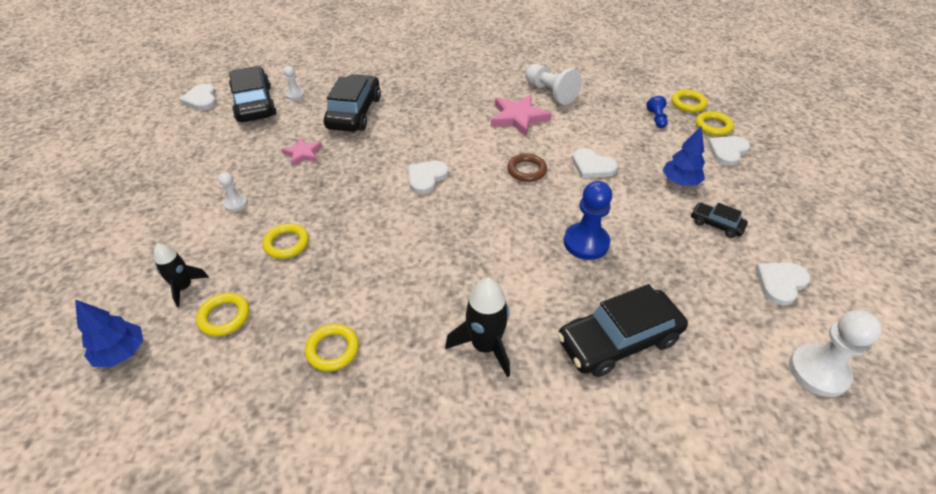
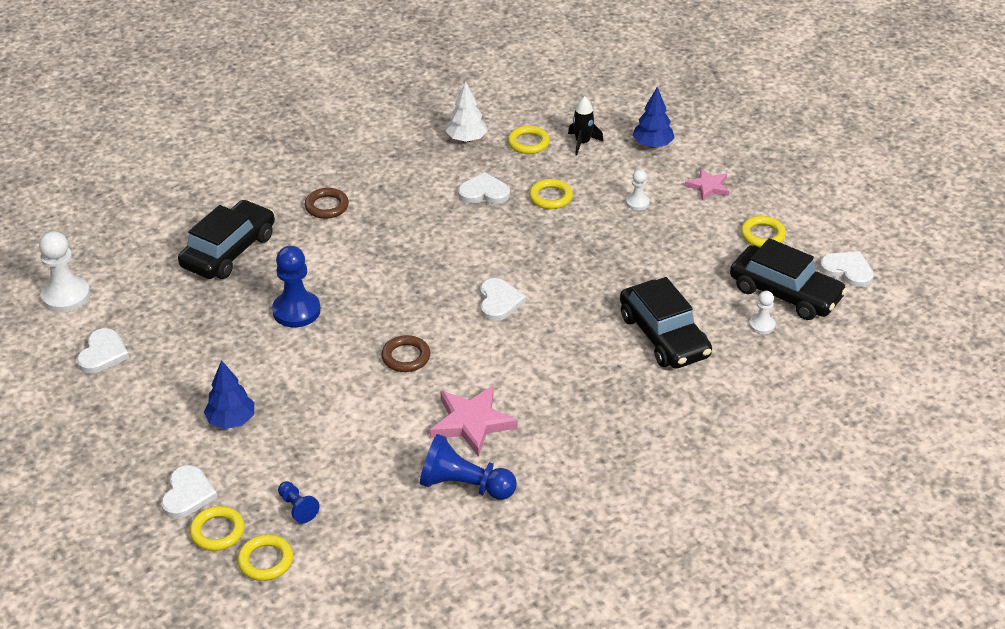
camera: 145 degrees right, 5 degrees down
blue tree [75,299,143,367] -> blue tree moved to [632,87,675,148]
pink star [281,138,322,166] -> pink star moved to [685,168,729,201]
yellow ring [305,324,359,371] -> yellow ring moved to [741,216,786,247]
black rocket [445,278,510,377] -> brown ring [304,188,349,219]
white pawn [525,64,582,105] -> blue pawn [420,434,517,500]
white heart [572,148,618,178] -> white heart moved to [458,172,510,204]
black car [691,202,748,238] -> none
none -> white tree [446,81,487,142]

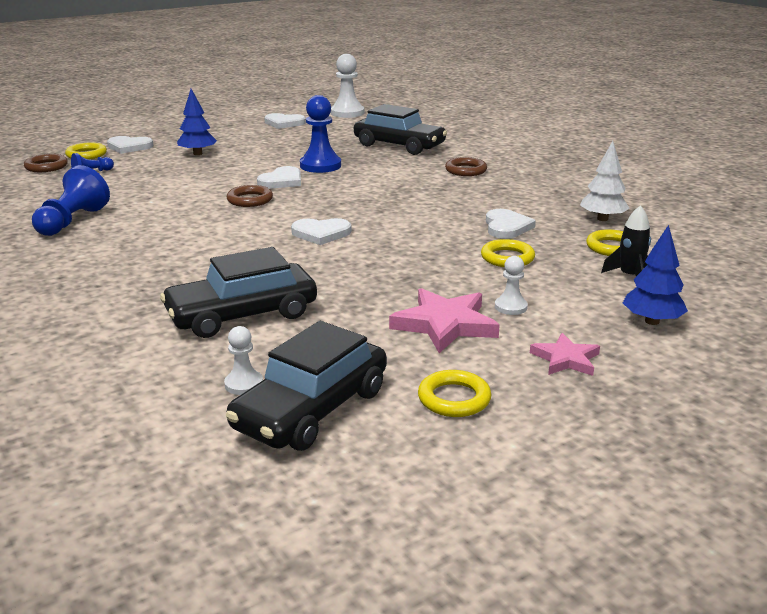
camera: 90 degrees right, 15 degrees down
yellow ring [237,534,293,581] -> brown ring [24,154,68,172]
pink star [430,385,518,457] -> pink star moved to [389,288,500,353]
white heart [820,251,874,287] -> white heart moved to [257,166,301,188]

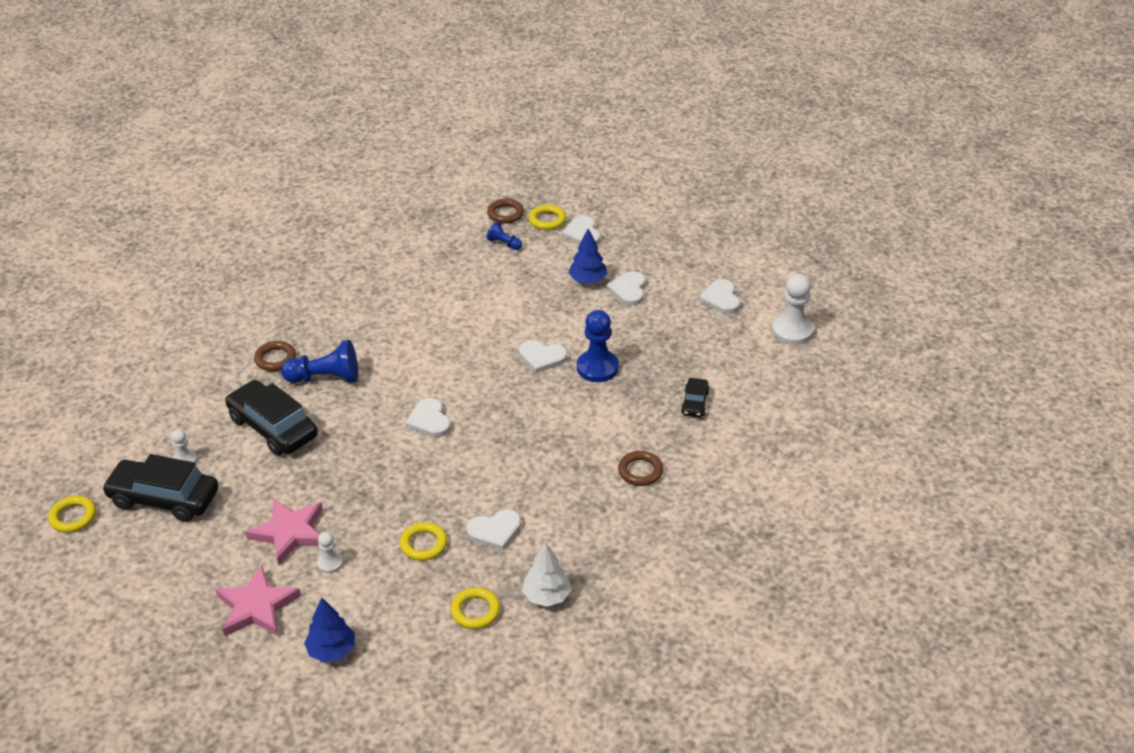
camera: 70 degrees right, 15 degrees up
blue pawn [32,165,110,236] -> blue pawn moved to [281,340,358,383]
brown ring [227,185,273,207] -> brown ring moved to [254,341,296,371]
black car [354,104,447,155] -> black car [681,378,709,417], size x0.50
yellow ring [418,370,491,417] -> yellow ring moved to [48,496,96,533]
pink star [530,333,600,376] -> pink star [215,566,301,636], size x1.66
black rocket [601,205,651,276] -> none
none -> white heart [606,271,646,306]

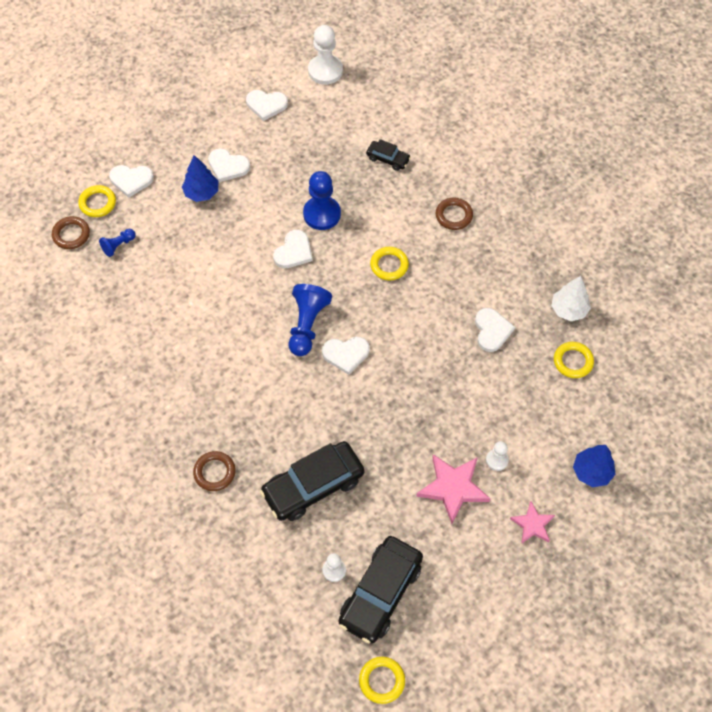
camera: 75 degrees left, 20 degrees up
pink star [215,566,301,636] -> pink star [510,502,555,544], size x0.60
blue pawn [281,340,358,383] -> blue pawn moved to [289,284,332,356]
yellow ring [400,522,447,561] -> yellow ring moved to [370,247,409,281]

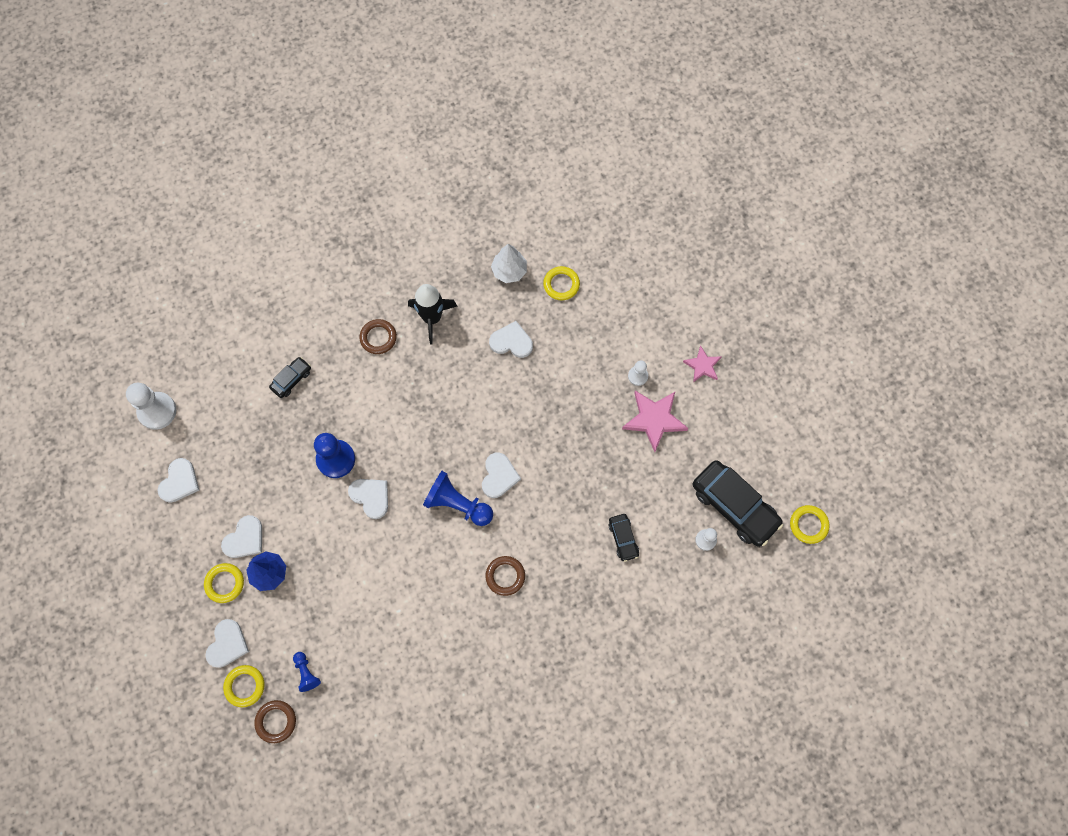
camera: 75 degrees left, 10 degrees up
brown ring [193,451,236,491] -> brown ring moved to [485,556,525,596]
black car [260,441,365,521] -> black car [609,514,639,562], size x0.50
yellow ring [370,247,409,281] -> yellow ring moved to [204,563,244,603]
blue tree [573,445,615,487] -> none
none -> black rocket [408,284,458,344]

